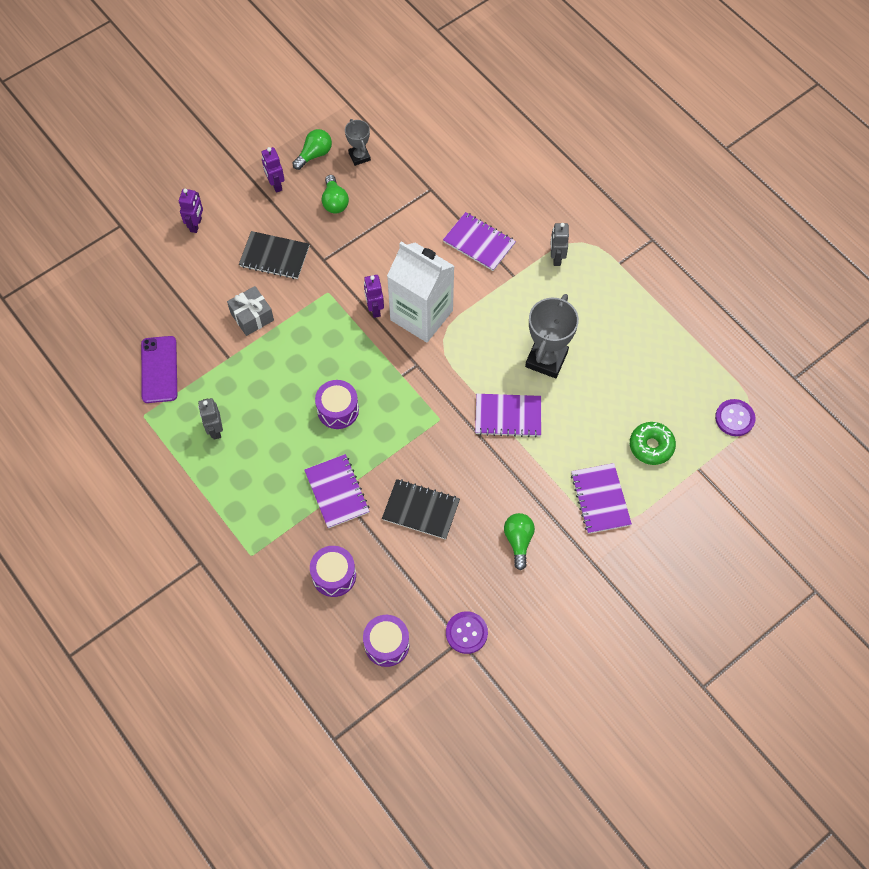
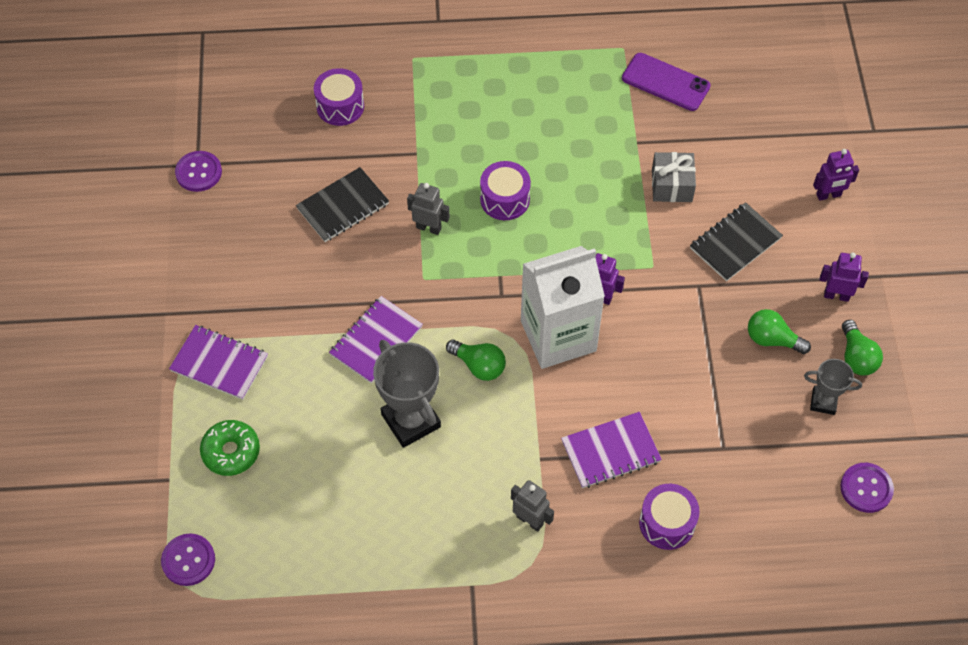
camera: 125 degrees right, 5 degrees down
purple robot [179,189,203,233] -> purple robot turned 60 degrees counterclockwise [813,149,859,201]
grey robot [198,398,223,440] -> grey robot moved to [407,183,450,235]
purple notebook [304,454,370,528] -> none
purple drum [363,615,410,667] -> purple drum moved to [639,484,700,550]
green light bulb [504,513,535,570] -> green light bulb moved to [446,340,506,381]
none -> purple button [840,463,894,513]

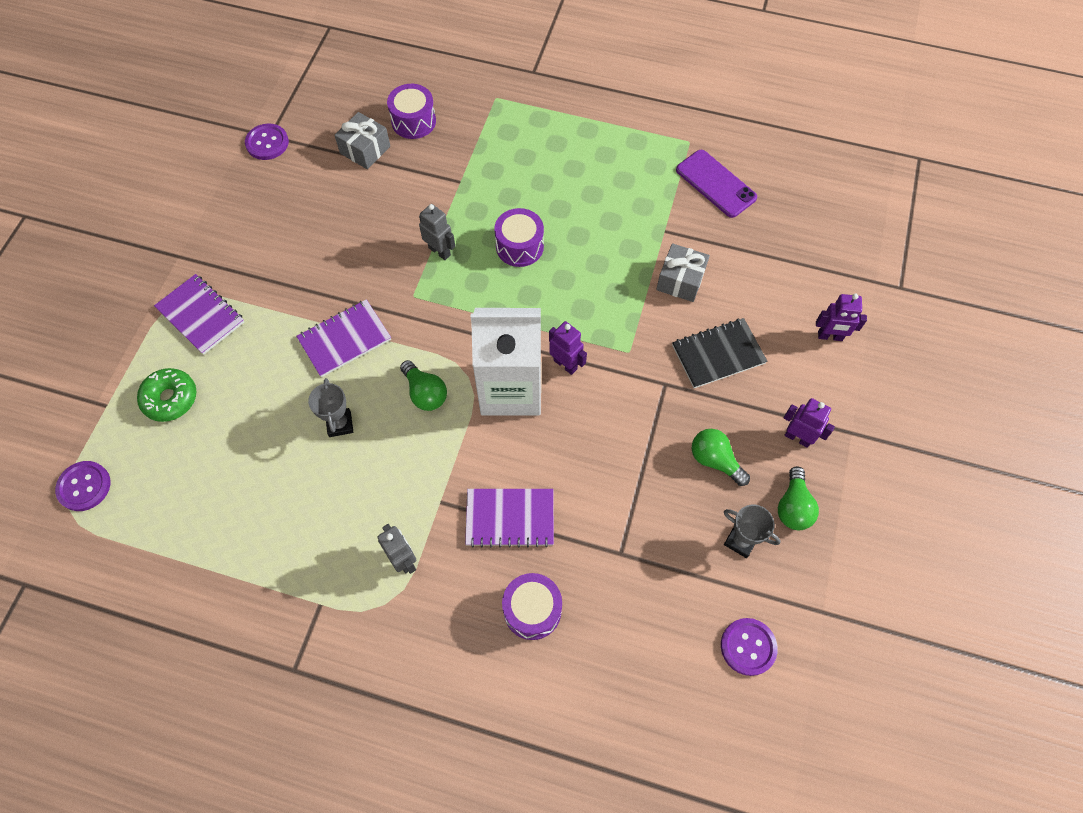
camera: 20 degrees right, 5 degrees up
black notebook [296,167,389,242] -> none
grey trophy [373,340,441,448] -> grey trophy [308,378,353,437], size x0.56
none -> grey gift [334,112,390,169]

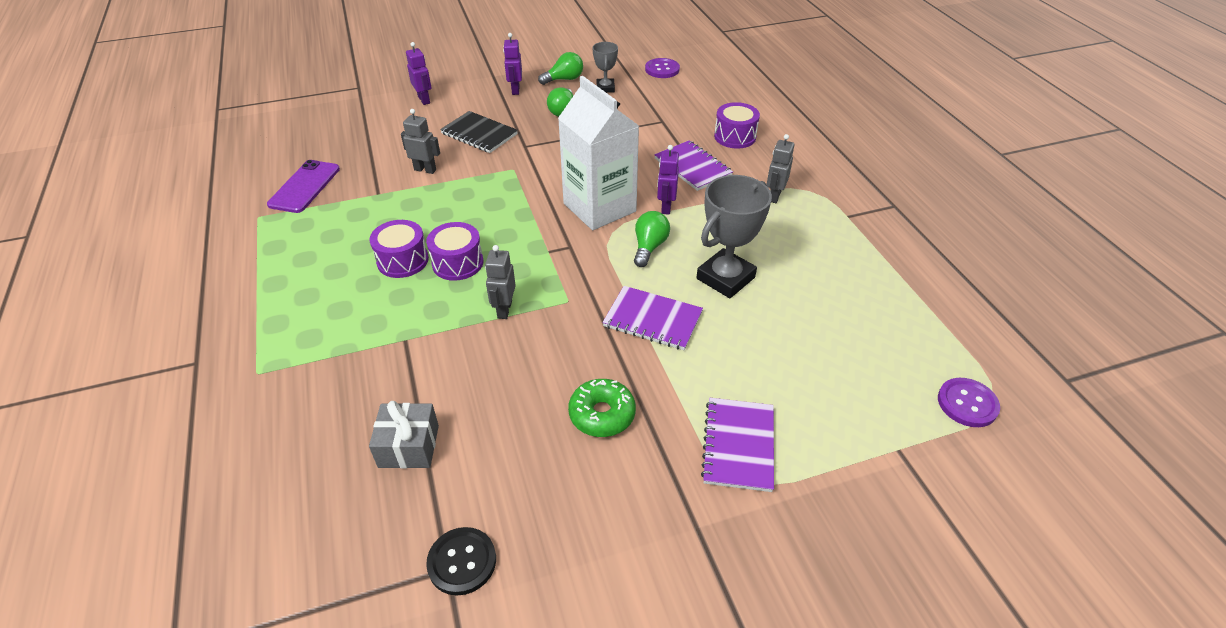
camera: 125 degrees left, 20 degrees down
green donut [137,368,196,422] -> green donut moved to [568,379,636,437]
purple button [245,124,289,160] -> black button [426,527,496,595]
grey trophy [308,378,353,437] -> grey trophy [696,175,772,298], size x1.78
purple drum [387,84,436,139] -> purple drum moved to [370,220,429,278]
purple robot [549,321,587,375] -> purple robot moved to [657,145,679,215]
grey gift [656,243,710,302] -> grey robot [401,109,440,174]

